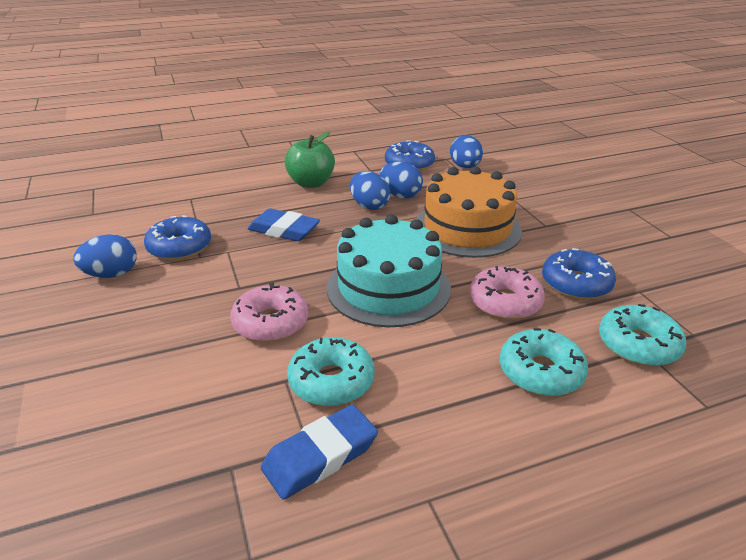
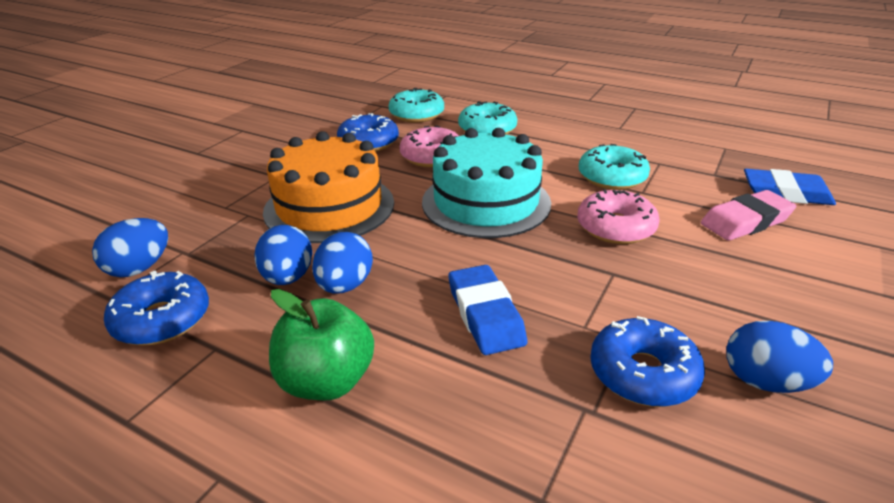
camera: 130 degrees left, 0 degrees up
blue eraser [261,405,378,500] -> blue eraser moved to [744,169,836,205]
none -> pink eraser [701,190,796,241]

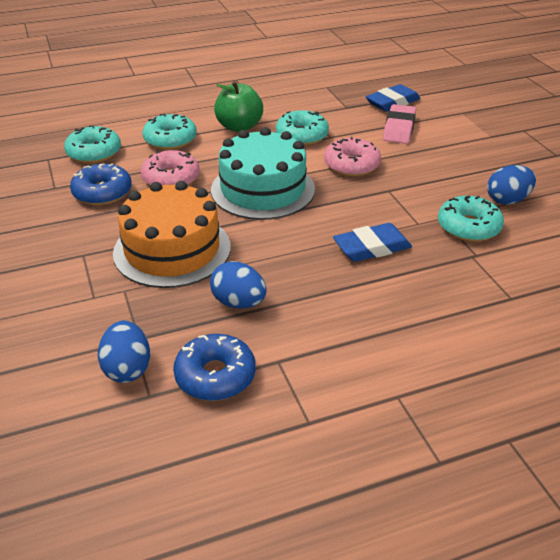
camera: 50 degrees left, 5 degrees up
green apple [269,289,374,400] -> green apple moved to [214,81,263,132]
blue egg [312,232,373,293] -> none
blue eraser [449,265,527,355] -> blue eraser turned 45 degrees counterclockwise [333,223,412,262]
blue donut [590,316,705,407] -> turquoise donut [438,196,504,242]

